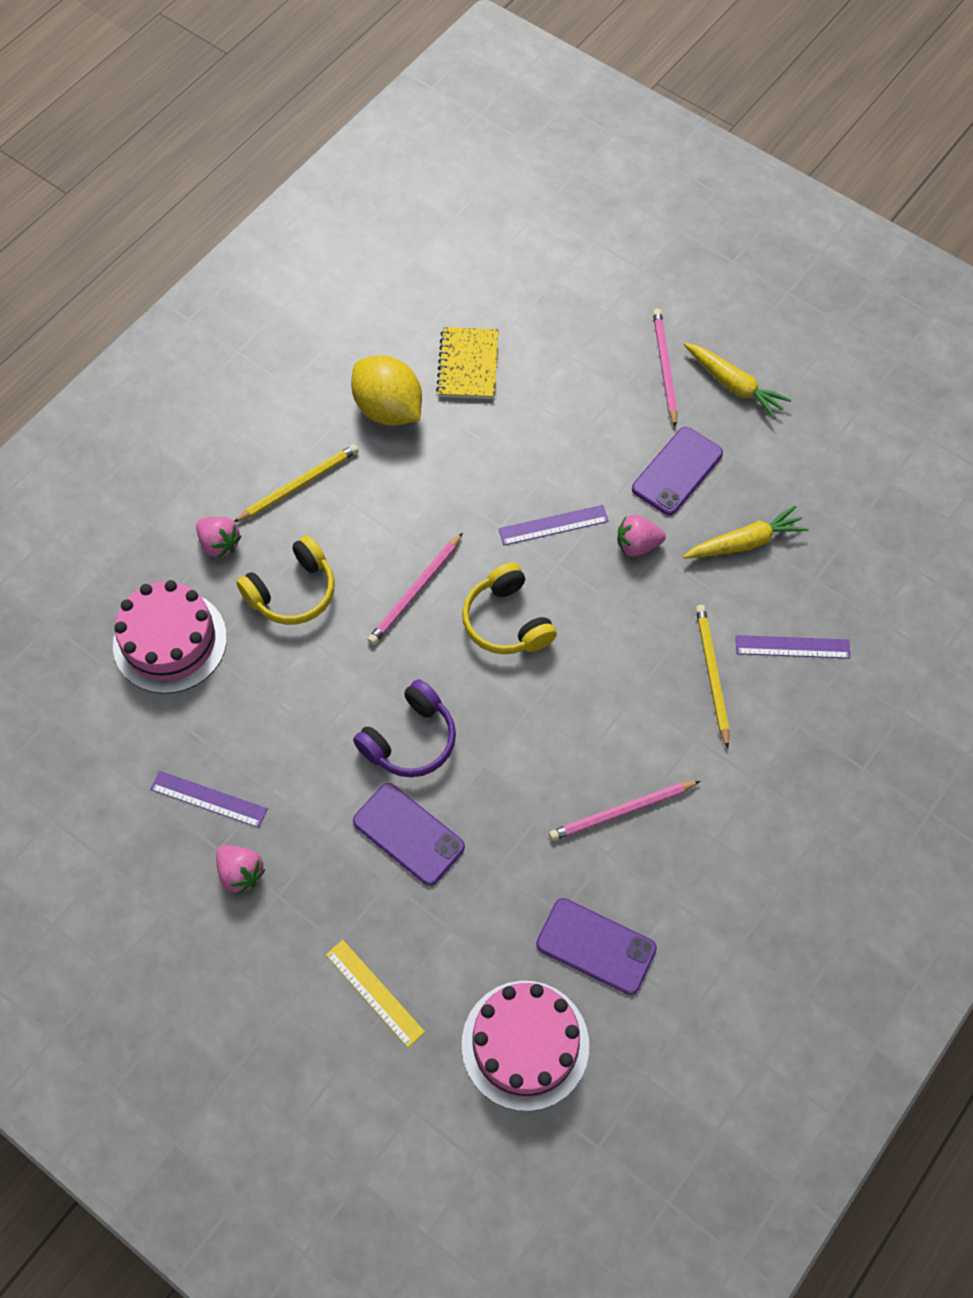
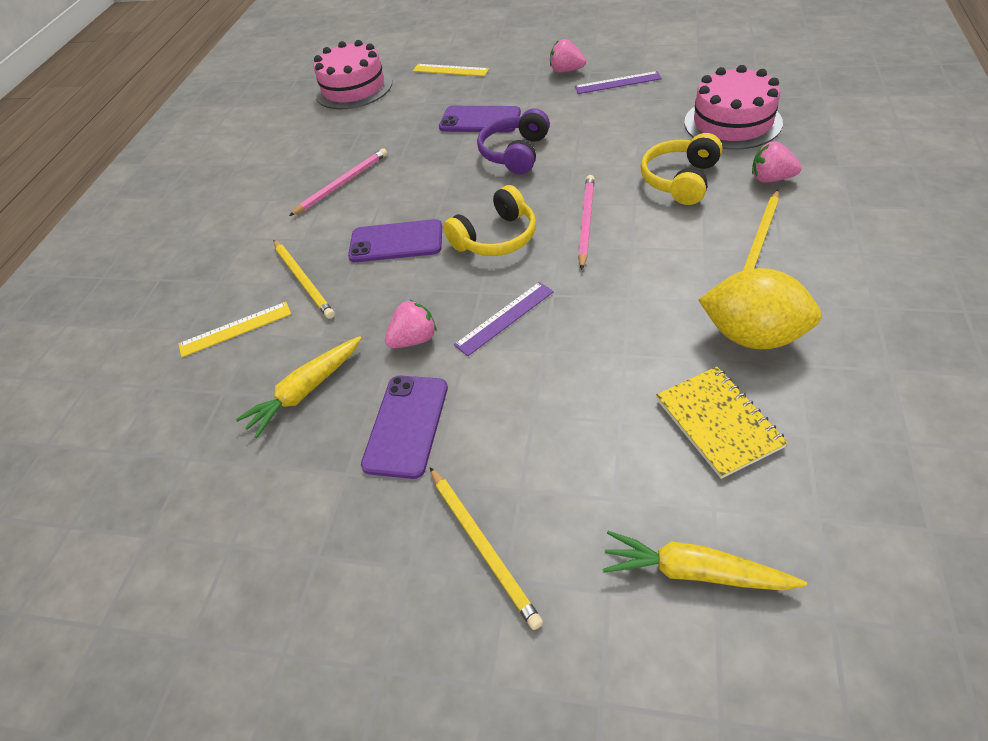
camera: 160 degrees right, 15 degrees down
yellow headphones [462,562,557,654] -> yellow headphones turned 105 degrees clockwise [443,185,536,256]
purple phone [536,898,657,995] -> purple phone moved to [348,219,442,262]
pink pencil [653,309,678,427] -> yellow pencil [430,467,543,630]
yellow carrot [684,343,792,419] -> yellow carrot moved to [603,531,807,591]
purple ruler [736,635,850,659] -> yellow ruler [178,302,291,357]

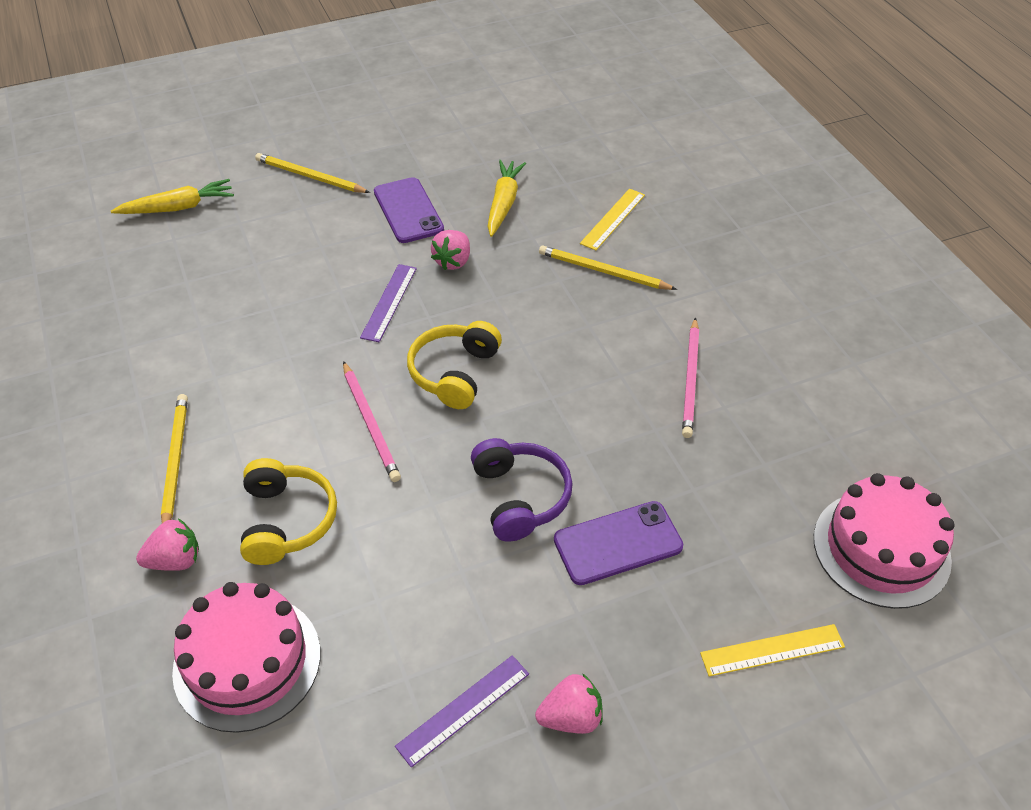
camera: 140 degrees right, 0 degrees up
purple phone [348,219,442,262] -> none
yellow notebook [656,367,788,479] -> none
yellow lemon [698,268,822,349] -> none

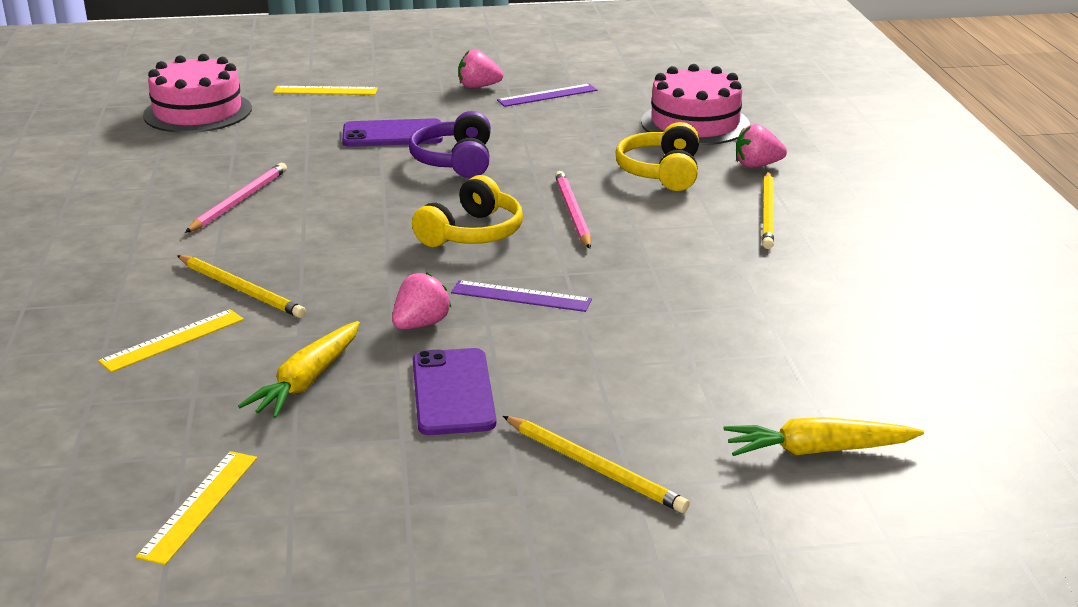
camera: 165 degrees left, 20 degrees down
purple ruler [360,264,417,342] -> purple ruler turned 75 degrees clockwise [451,280,592,312]
none -> yellow ruler [136,451,257,565]

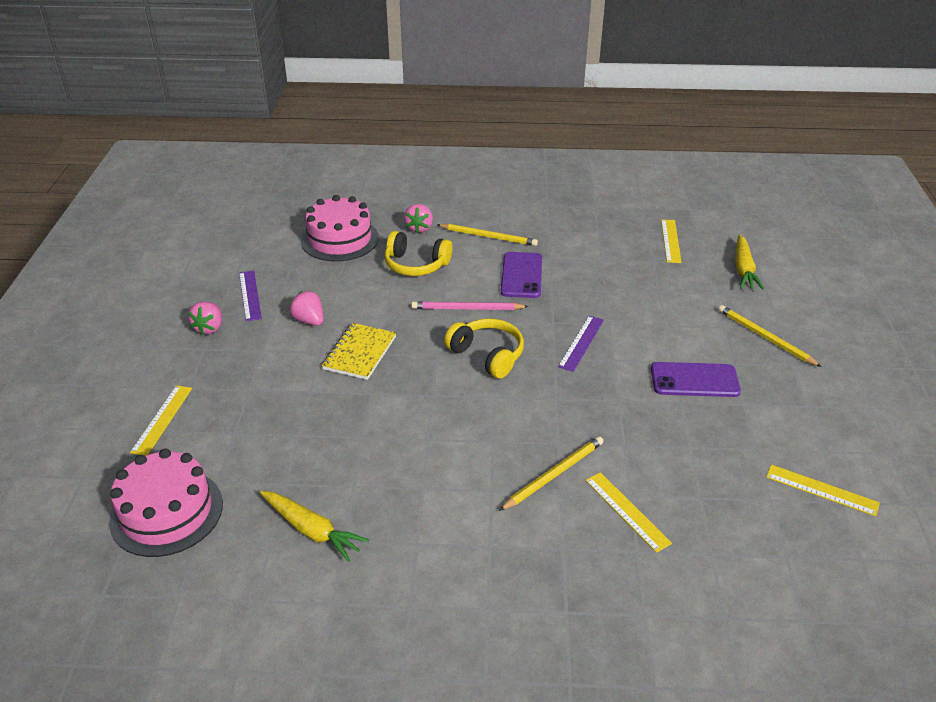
camera: 80 degrees left, 10 degrees up
pink pencil [185,163,287,233] -> none
yellow carrot [238,321,360,418] -> yellow carrot moved to [260,491,369,562]
purple phone [342,118,443,147] -> purple phone moved to [501,252,542,298]
pink strawberry [392,272,452,330] -> pink strawberry moved to [290,291,323,326]
purple headphones [409,111,491,178] -> yellow notebook [322,323,396,380]
yellow pencil [503,416,690,513] -> yellow pencil turned 90 degrees counterclockwise [718,305,822,367]
none -> yellow ruler [661,219,682,263]

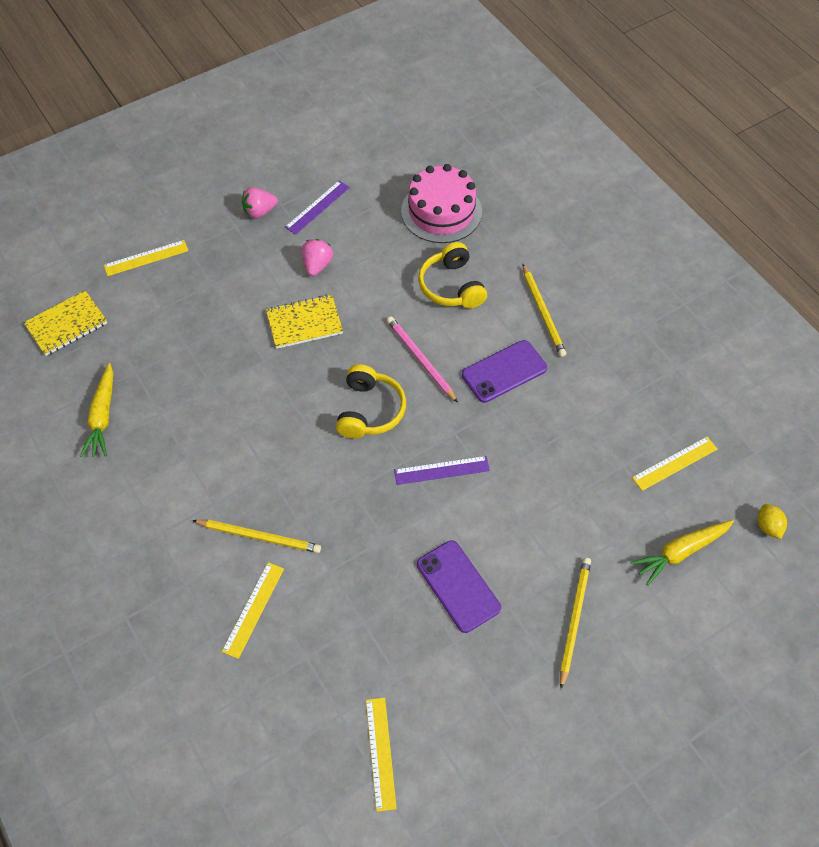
camera: 55 degrees right, 20 degrees up
pink cake [109,449,223,557] -> yellow notebook [23,290,107,356]
pink strawberry [404,204,433,233] -> none
none -> yellow lemon [758,504,787,539]

